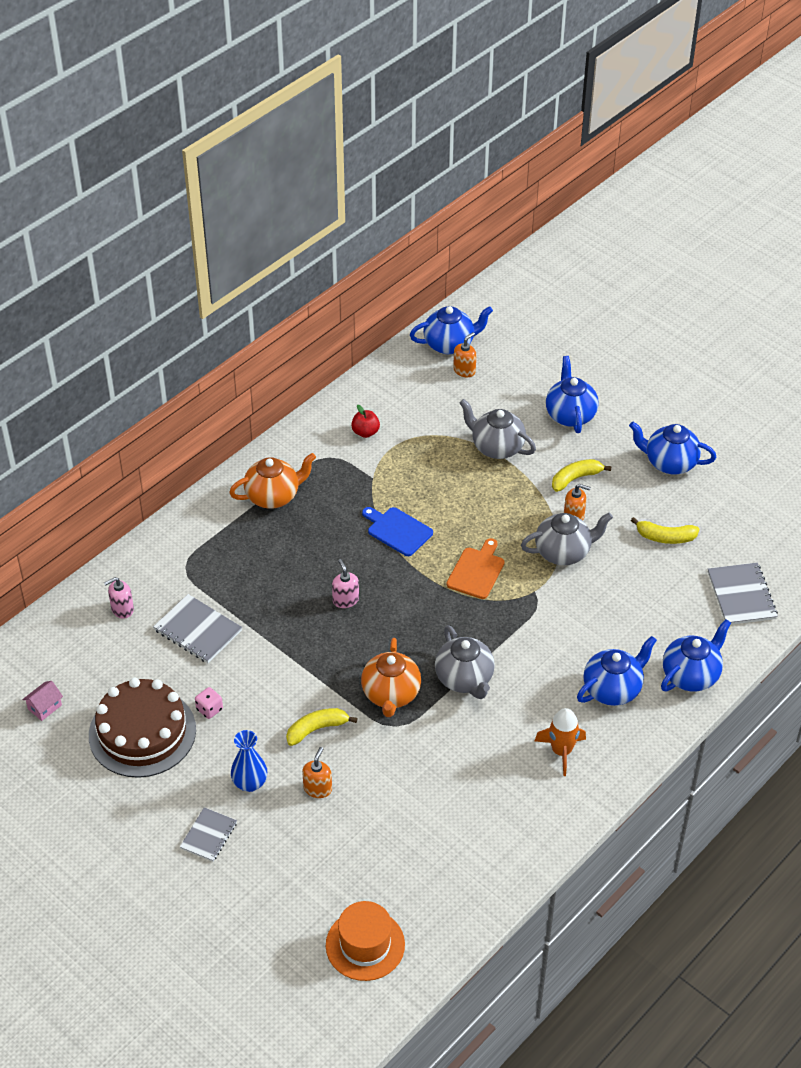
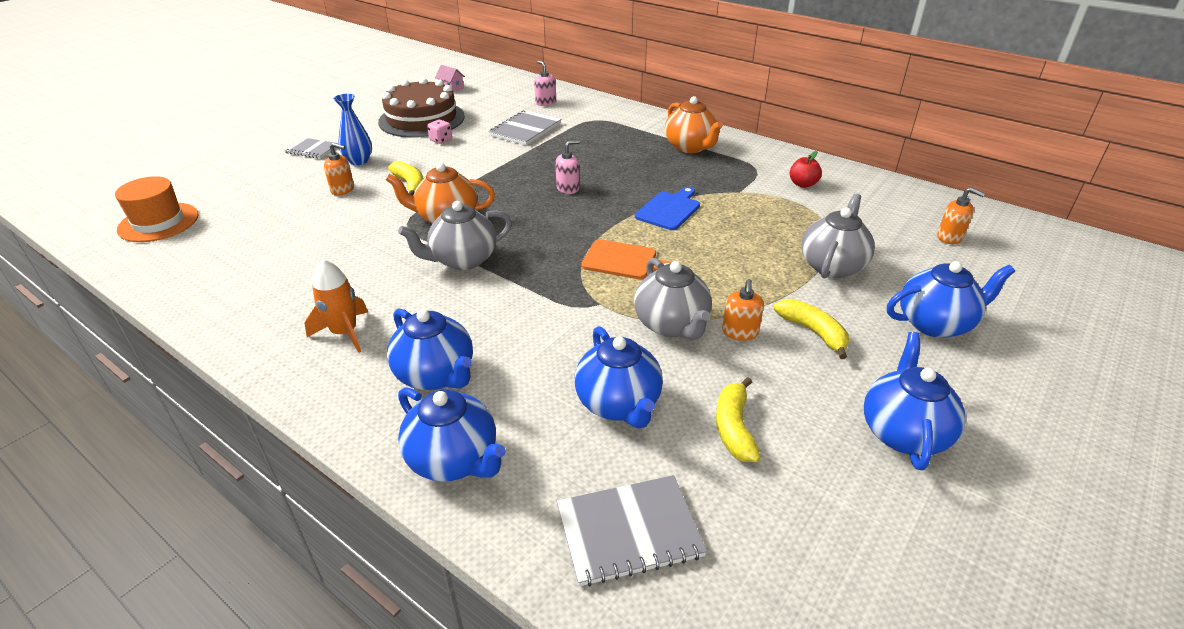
camera: 85 degrees right, 10 degrees down
blue teapot [410,306,493,354] -> blue teapot moved to [575,326,663,428]

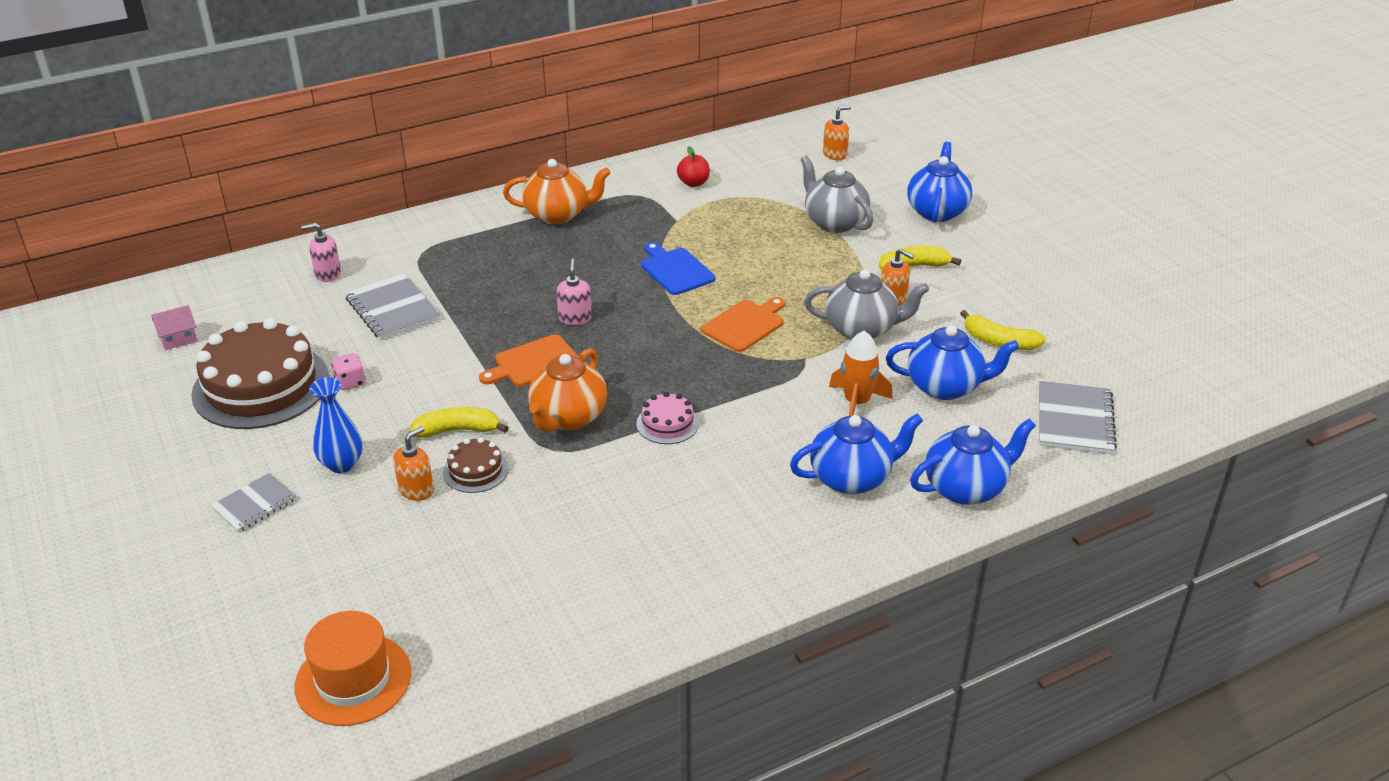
camera: 65 degrees left, 0 degrees up
orange rocket [305,259,368,353] -> orange rocket moved to [829,331,893,416]
grey teapot [398,201,512,270] -> pink cake [637,392,699,444]
blue teapot [864,332,965,471] -> none
none -> brown cake [443,437,509,493]
none -> orange cutting board [479,334,579,387]

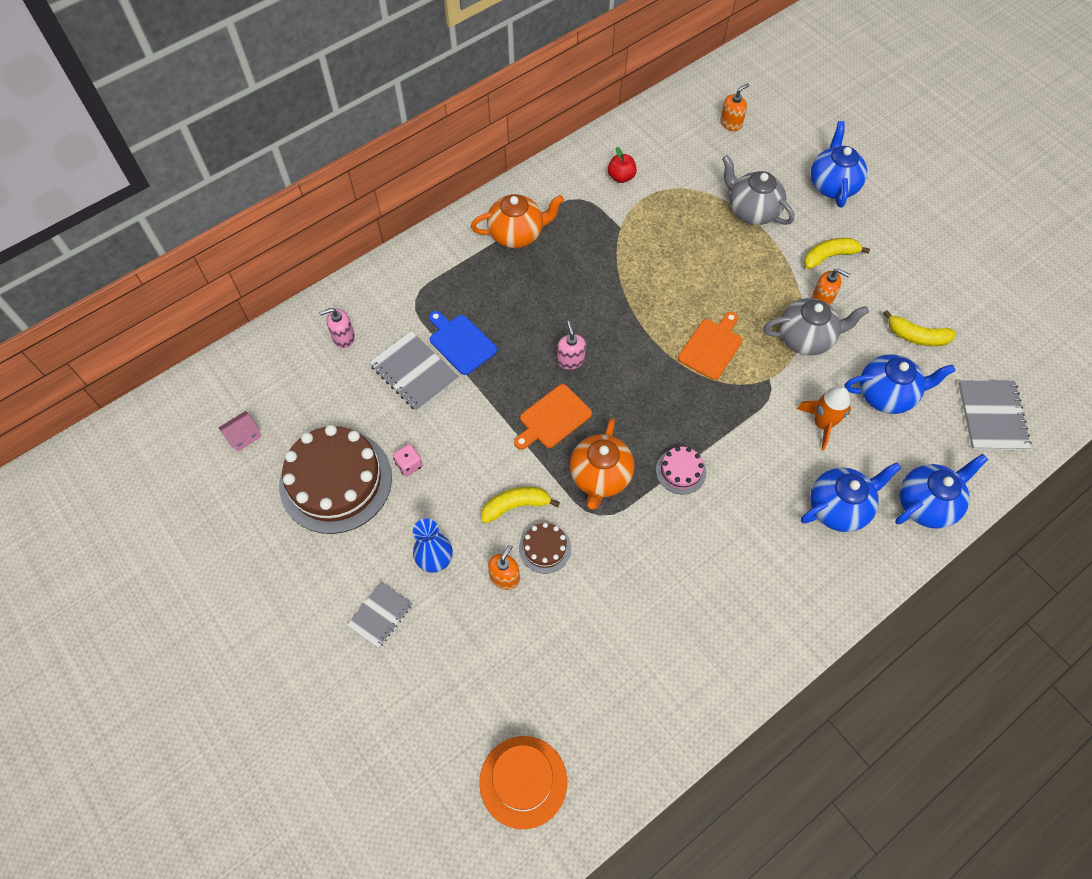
camera: 10 degrees left, 25 degrees up
blue cutting board [641,242,715,295] -> blue cutting board moved to [429,311,497,375]

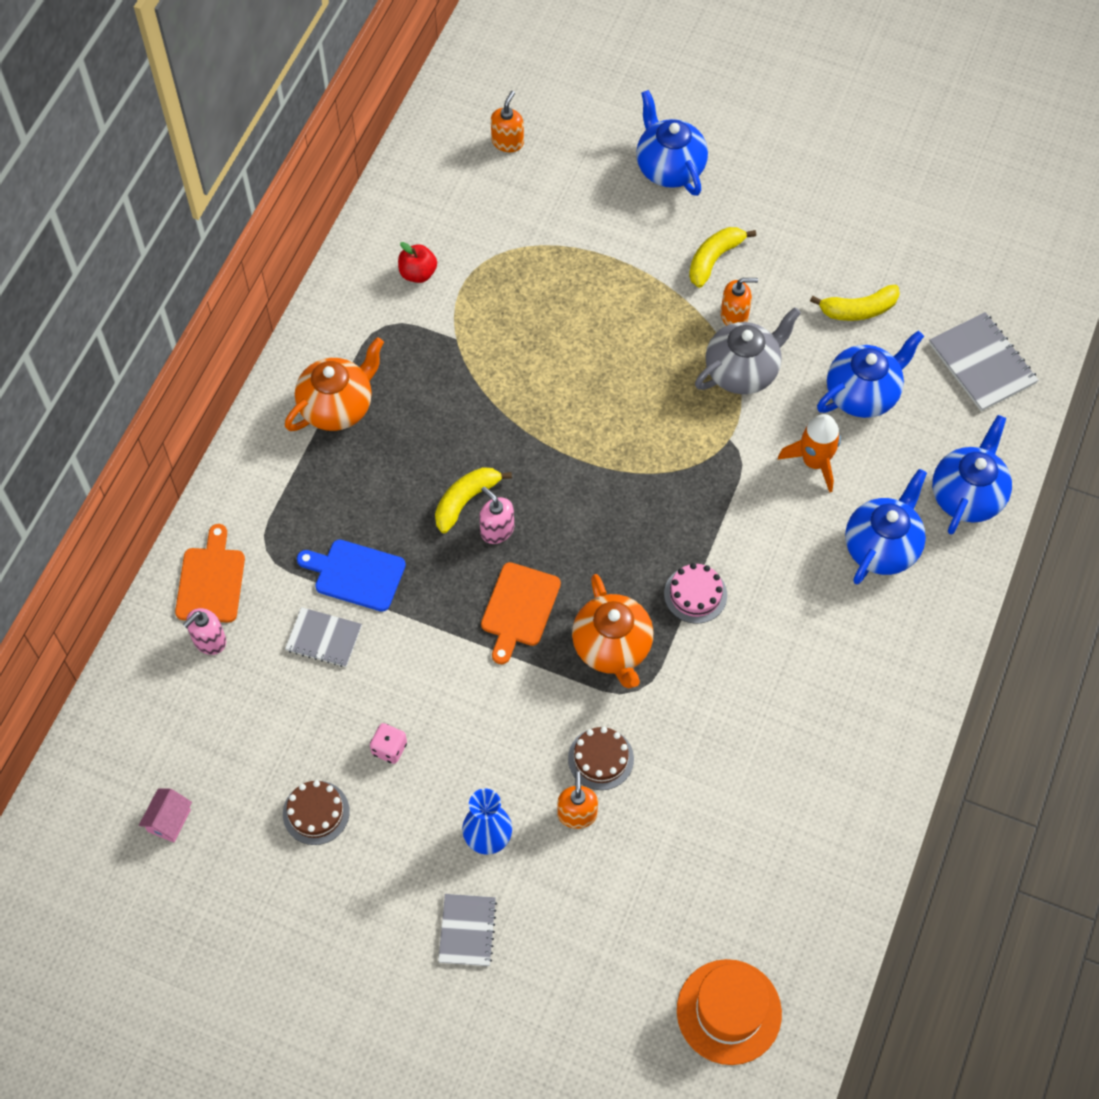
camera: 30 degrees left, 0 degrees up
brown cake [279,425,392,534] -> brown cake [283,780,350,845], size x0.45
grey notebook [369,331,459,412] -> grey notebook [285,607,362,667], size x0.65
yellow banana [481,487,560,523] -> yellow banana moved to [435,467,512,533]
orange cutting board [678,312,742,380] -> orange cutting board moved to [175,524,245,623]
grey teapot [722,155,794,225] -> none

